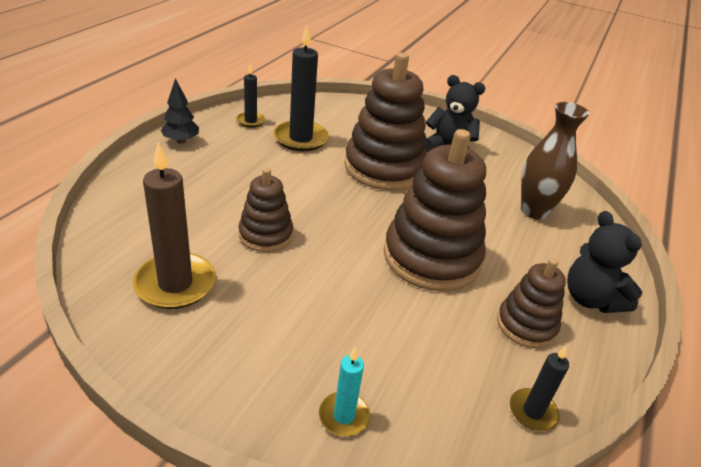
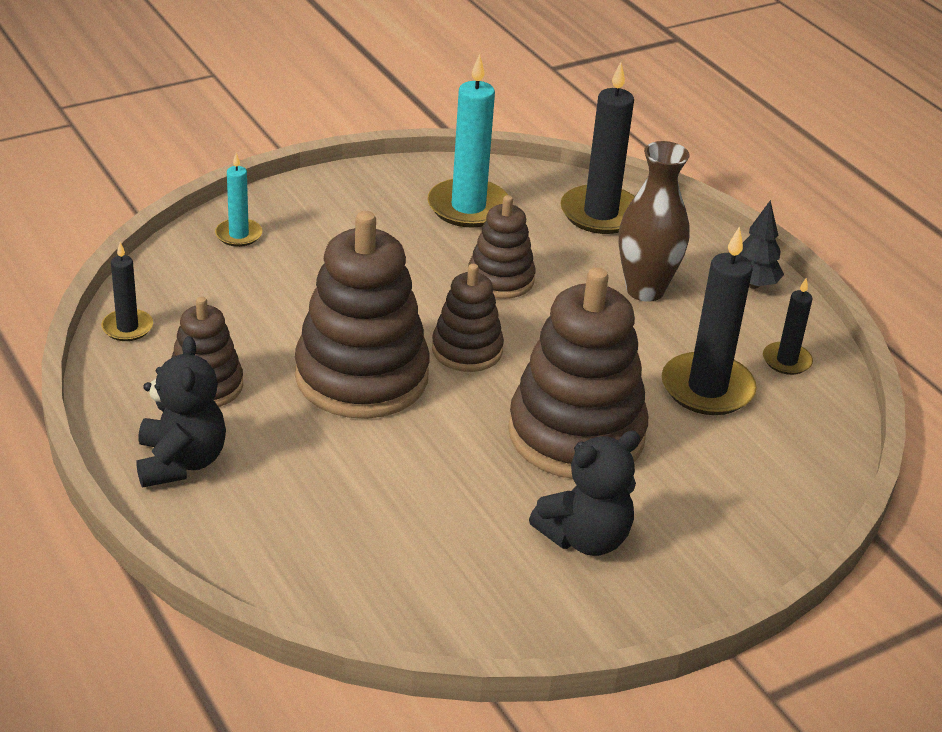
camera: 125 degrees right, 0 degrees up
brown candle [133,142,216,309] -> turquoise candle [428,54,508,228]
brown vase [521,102,590,220] -> brown vase moved to [619,141,690,302]
black teddy bear [567,211,642,313] -> black teddy bear turned 75 degrees clockwise [136,336,226,487]
none -> brown stacking toy [432,264,504,372]
none -> black candle [560,62,635,234]

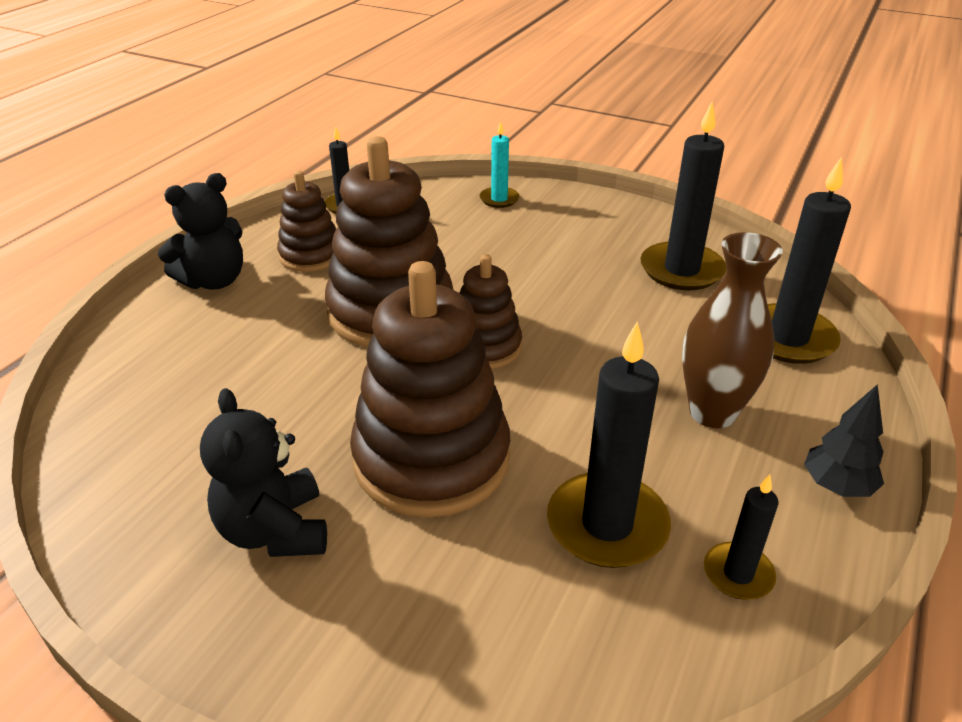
camera: 60 degrees right, 0 degrees up
turquoise candle [428,54,508,228] -> black candle [641,102,726,290]
brown stacking toy [468,195,536,299] -> none
black teddy bear [529,431,640,556] -> black teddy bear turned 45 degrees clockwise [200,388,327,557]

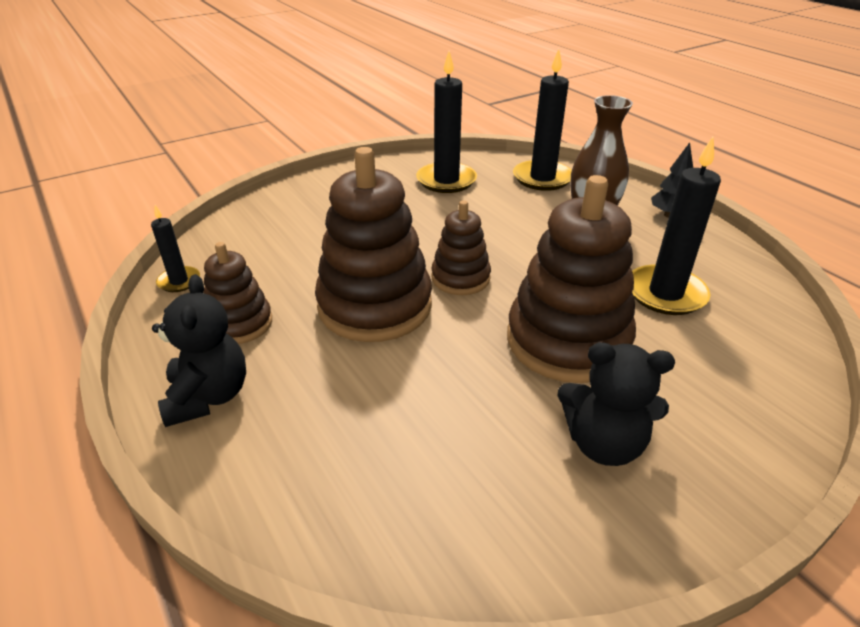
camera: 60 degrees left, 0 degrees up
turquoise candle [480,121,519,208] -> none
black candle [704,475,779,600] -> none

